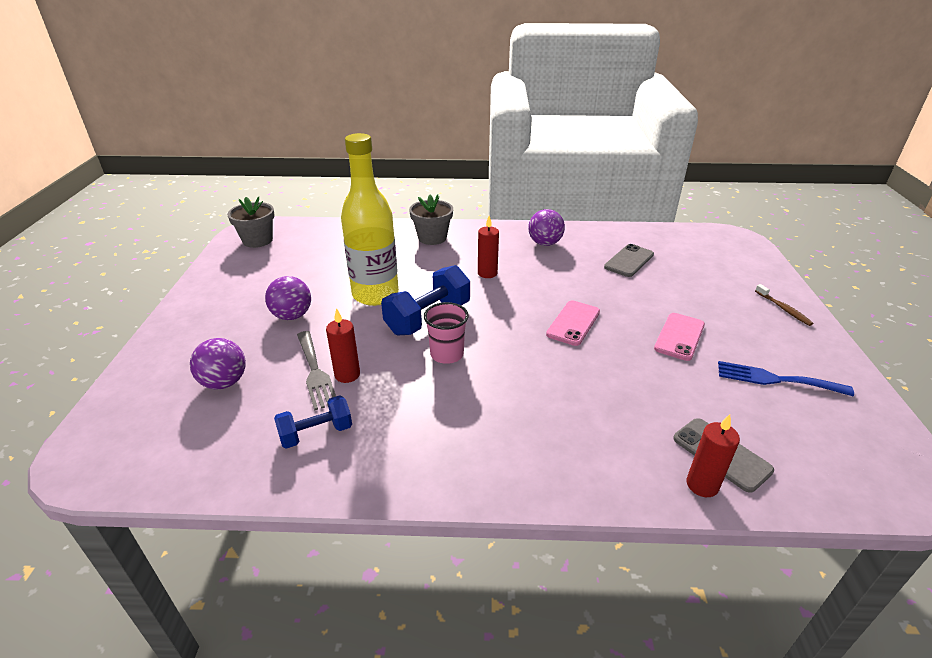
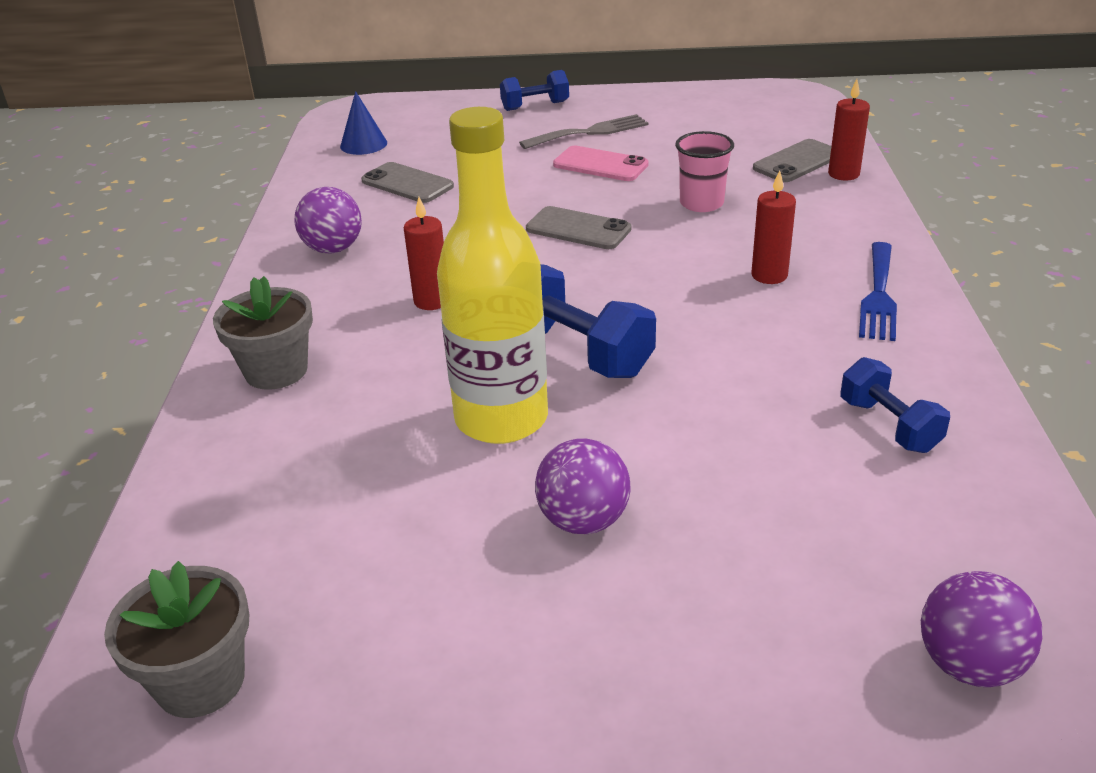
camera: 90 degrees left, 0 degrees up
purple ball [190,338,246,389] -> purple ball moved to [921,571,1043,687]
grey fork [297,331,336,411] -> grey fork moved to [519,114,648,149]
red candle [326,308,360,383] -> red candle moved to [751,170,796,284]
pink cup [424,302,469,364] -> pink cup moved to [675,131,734,212]
pink phone [546,300,600,346] -> grey phone [526,206,632,249]
blue fork [718,361,854,396] -> blue fork moved to [859,242,897,341]
brown toothbrush [755,284,813,326] -> blue dumbbell [500,70,569,111]
none -> blue cone [340,91,387,155]

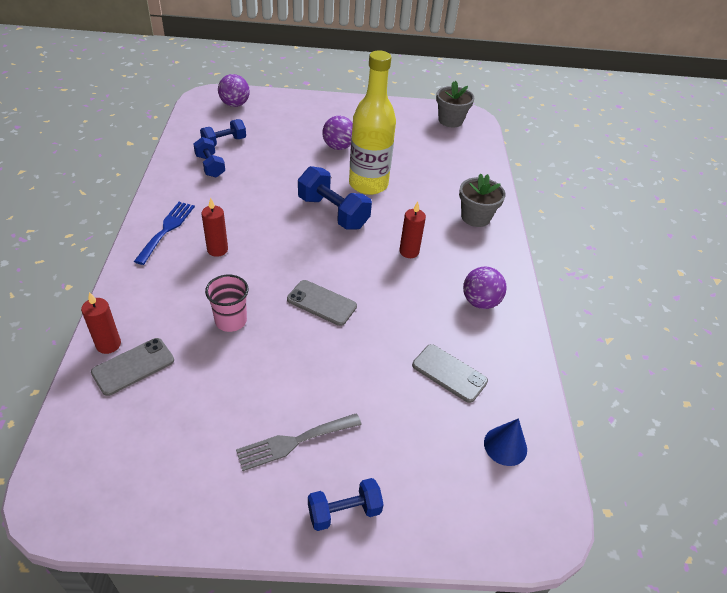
camera: 175 degrees right, 10 degrees up
pink phone [553,146,649,181] -> none
none -> blue dumbbell [200,119,246,146]

